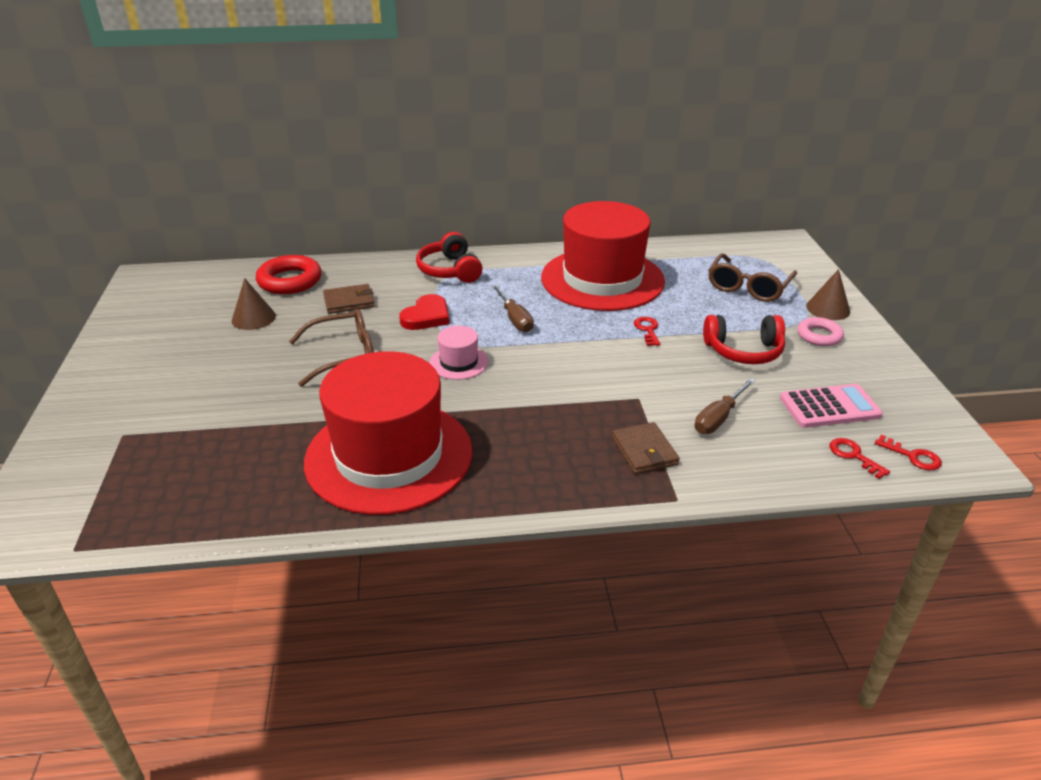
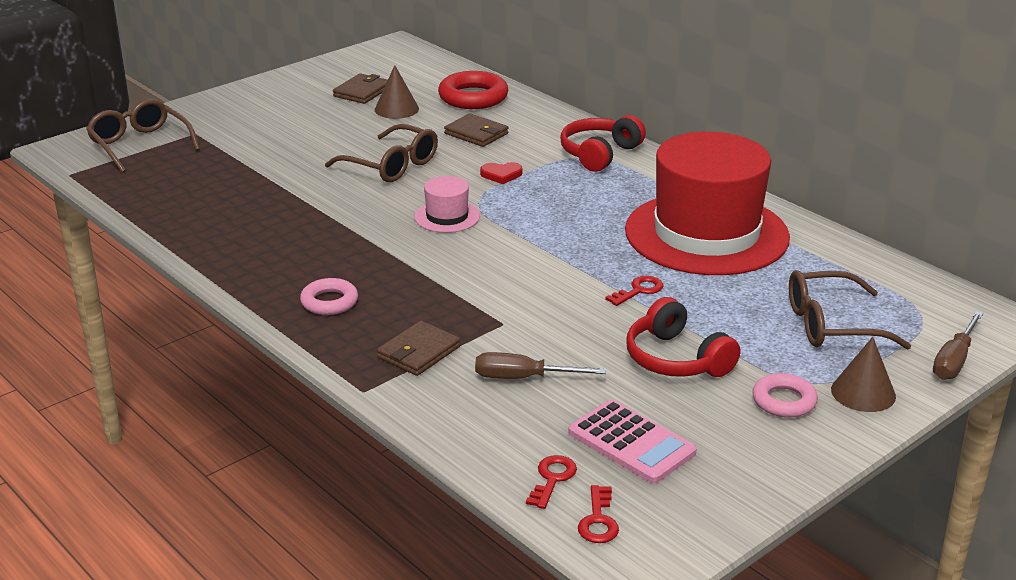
camera: 55 degrees right, 5 degrees down
red hat [304,351,472,515] -> none
red heart [399,294,449,330] -> red heart [480,162,522,184], size x0.65
brown screwdriver [492,284,534,332] -> brown screwdriver moved to [933,311,983,380]
none -> brown glasses [86,99,200,173]
none -> pink ring [300,278,358,315]
none -> brown wallet [333,73,388,104]

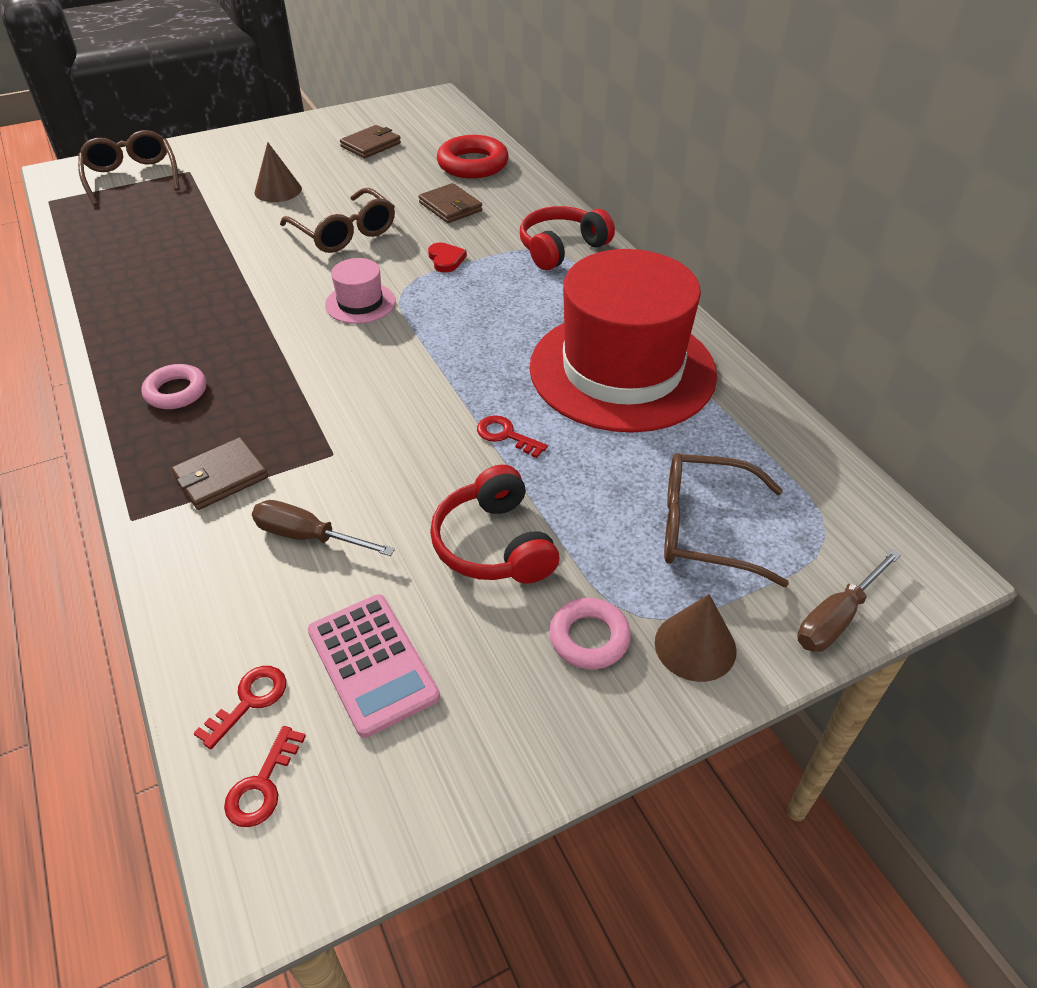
camera: 15 degrees right, 15 degrees up
brown cone [375,65,419,119] -> brown cone moved to [254,142,302,202]
red heart [480,162,522,184] -> red heart turned 120 degrees counterclockwise [428,243,467,273]
red key [605,276,663,306] -> red key turned 120 degrees counterclockwise [477,415,548,458]

